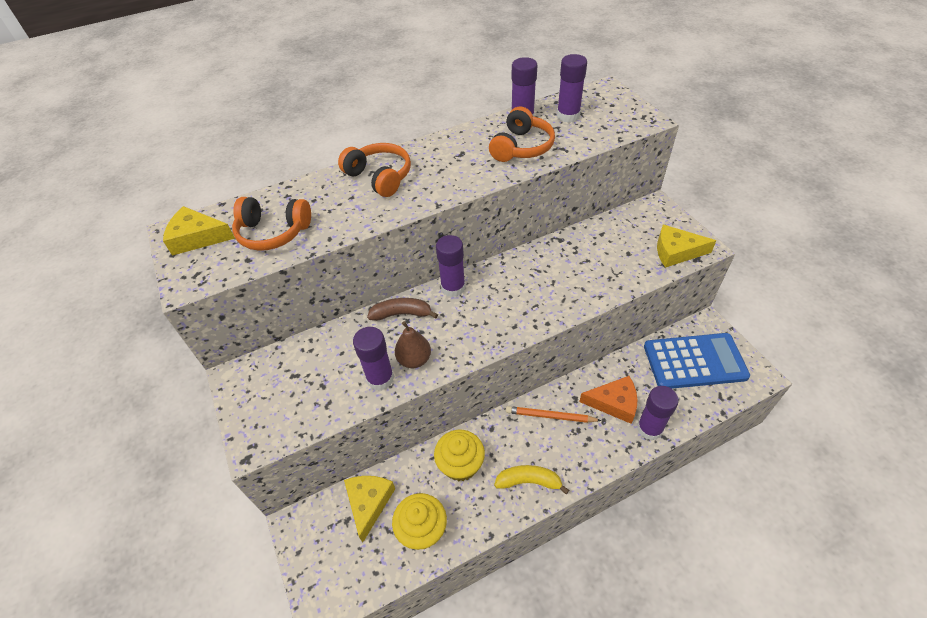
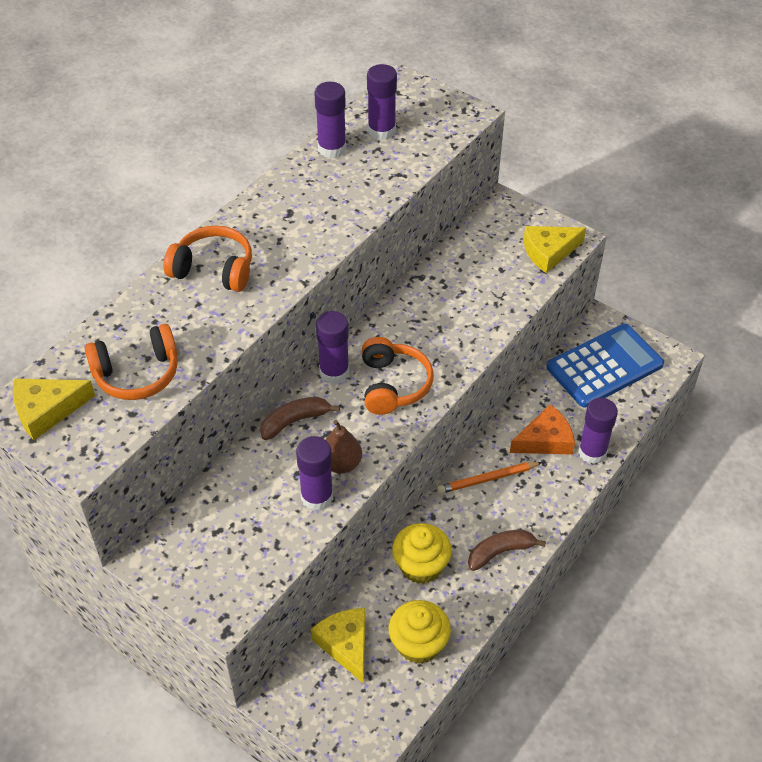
camera: 30 degrees left, 0 degrees up
orange headphones [489,106,555,162] -> orange headphones moved to [362,337,434,415]
yellow banana [494,465,569,494] -> brown banana [468,530,546,571]

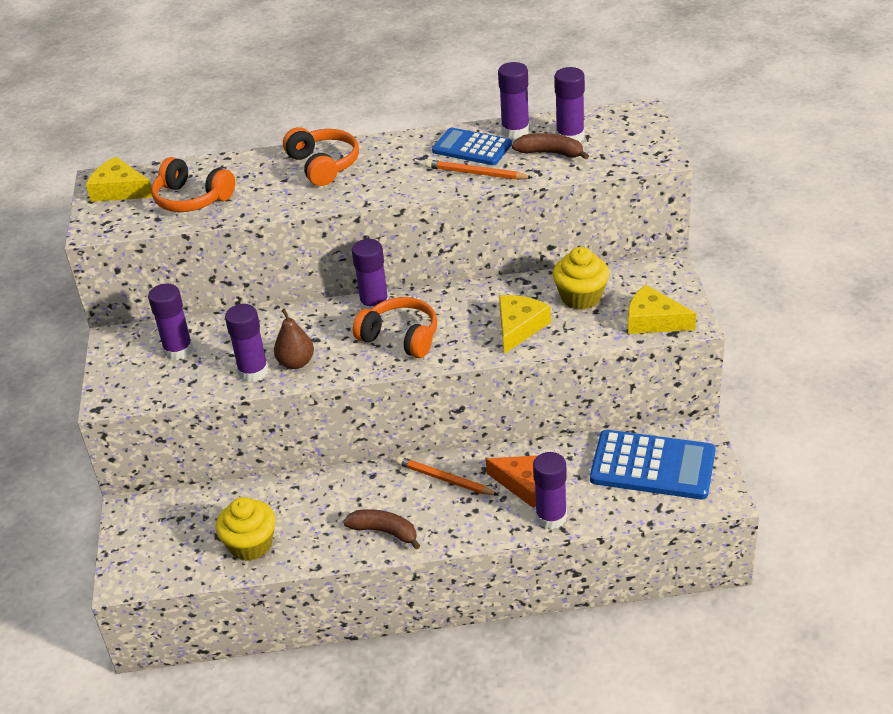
camera: 50 degrees right, 10 degrees down
brown banana [260,397,340,440] -> brown banana moved to [512,133,589,160]
yellow cheese [311,608,365,684] -> yellow cheese moved to [499,295,551,354]
orange headphones [362,337,434,415] -> orange headphones turned 105 degrees counterclockwise [353,297,437,358]
yellow cupcake [392,523,452,584] -> yellow cupcake moved to [553,247,609,309]
none -> purple glue stick [148,284,193,360]
none -> orange pencil [425,159,533,180]
none -> blue calculator [432,127,512,165]

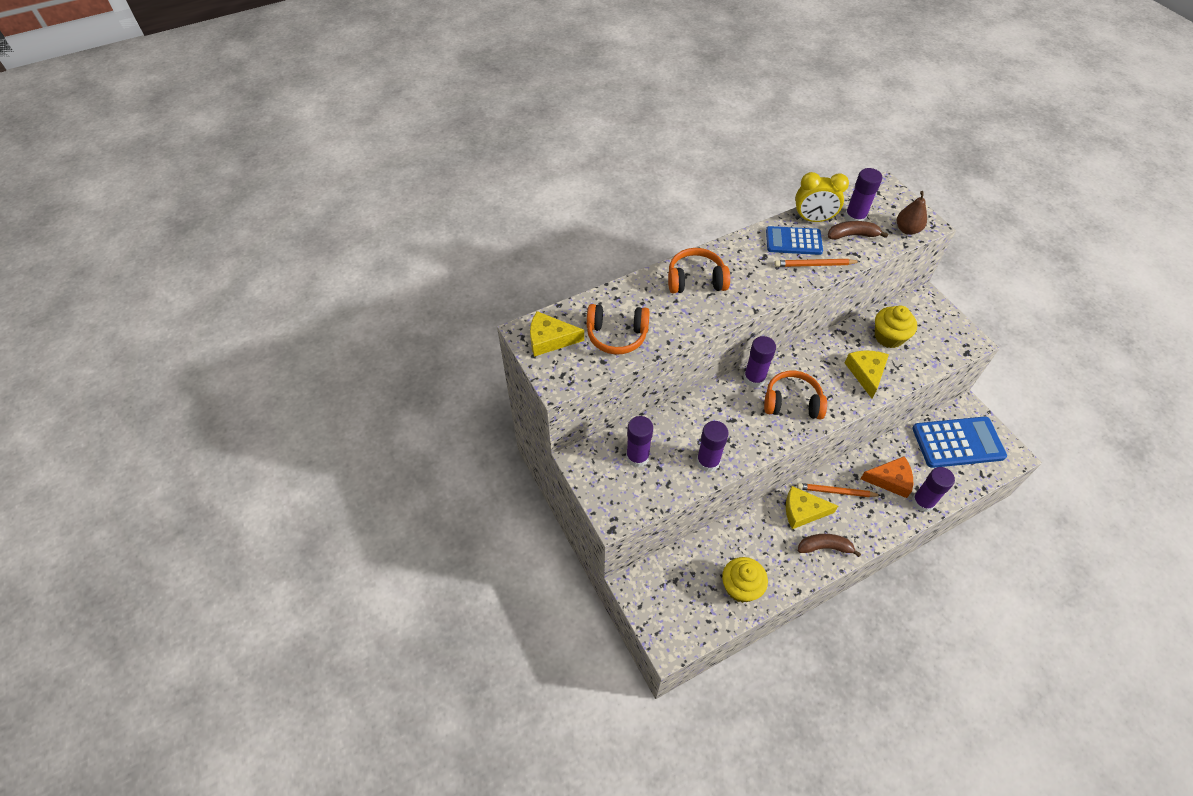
camera: 25 degrees left, 15 degrees up
brown pear [274,309,314,369] -> brown pear moved to [897,191,927,235]
orange headphones [283,127,359,186] -> orange headphones turned 45 degrees counterclockwise [668,248,730,293]
purple glue stick [498,62,530,139] -> yellow clock [795,172,849,222]
yellow cheese [628,285,696,334] -> yellow cheese moved to [786,486,838,529]

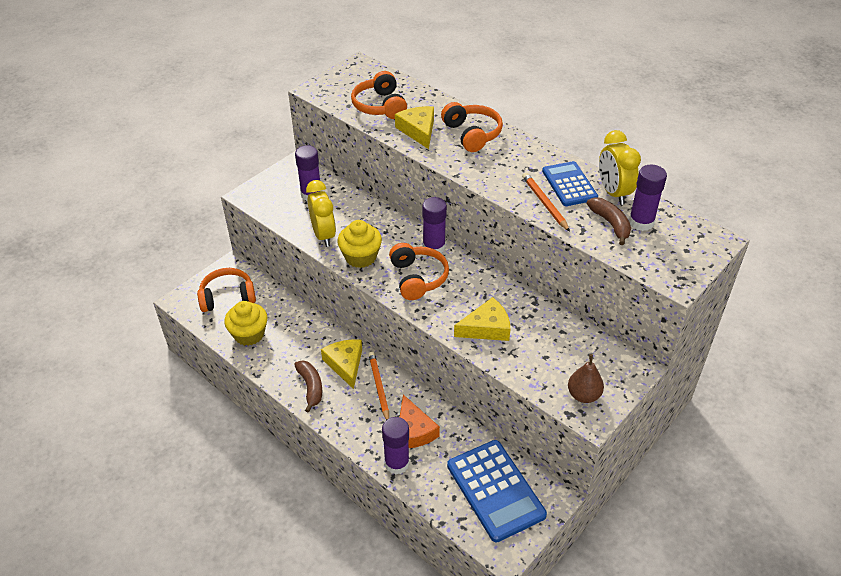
camera: 70 degrees right, 10 degrees down
yellow cheese [530,311,584,357] -> yellow cheese moved to [395,106,434,149]
purple glue stick [696,421,729,472] -> yellow clock [306,180,336,247]
yellow cupcake [875,306,917,348] -> yellow cupcake moved to [337,220,382,268]
brown pear [897,191,927,235] -> brown pear moved to [568,354,604,403]
none -> orange headphones [197,268,256,312]

